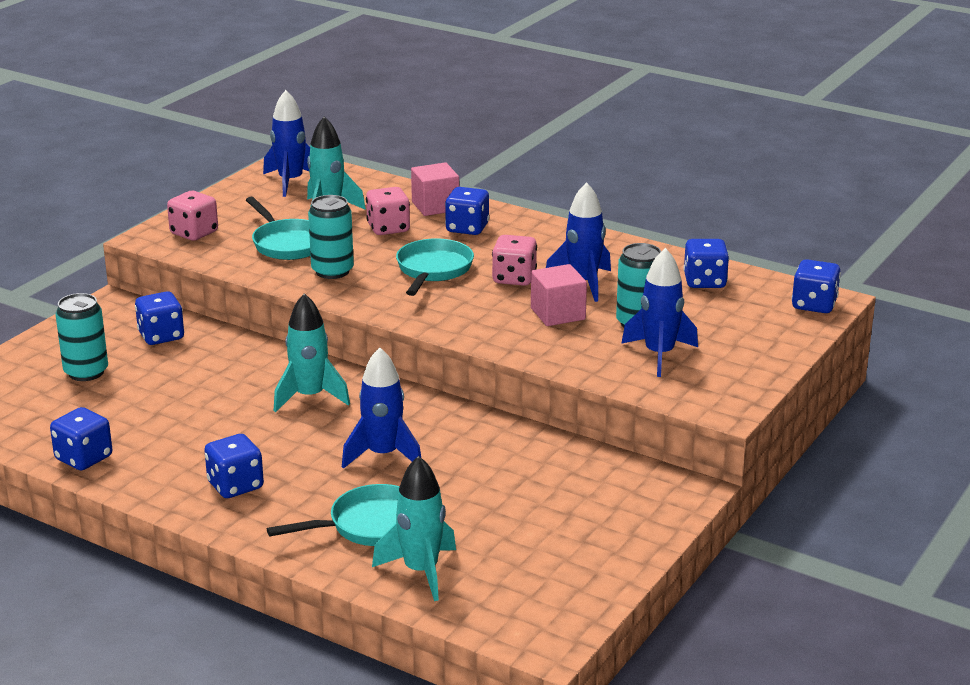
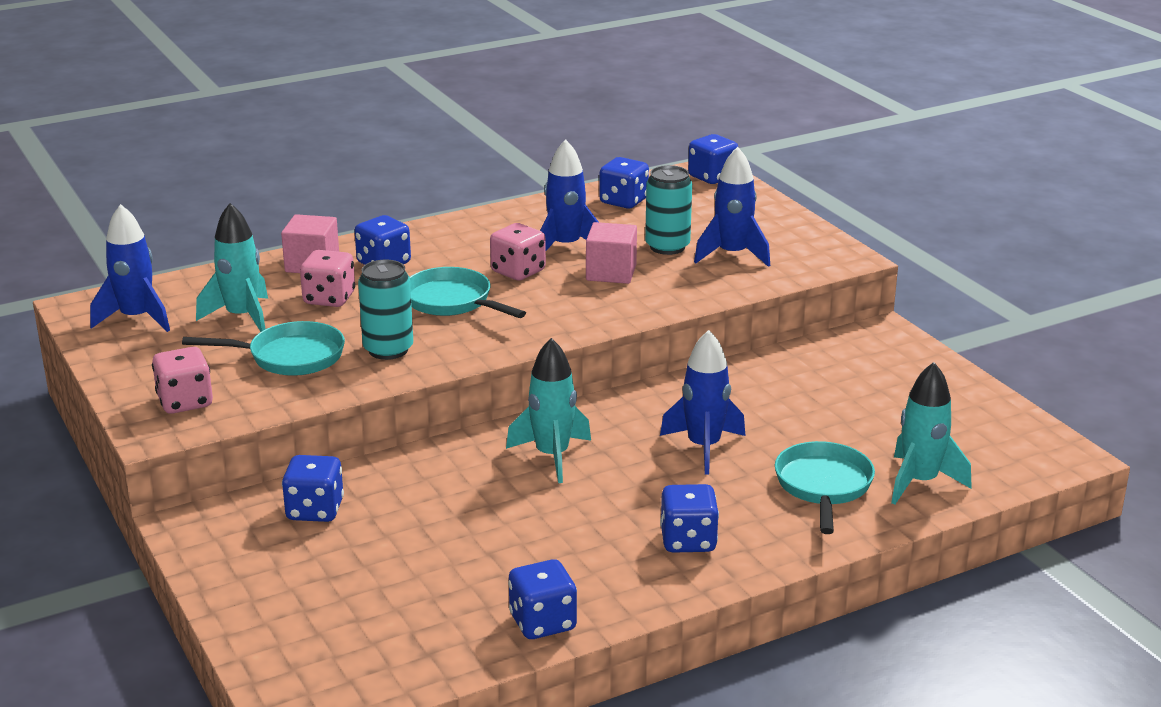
camera: 60 degrees left, 0 degrees up
turquoise can [55,293,108,381] -> none

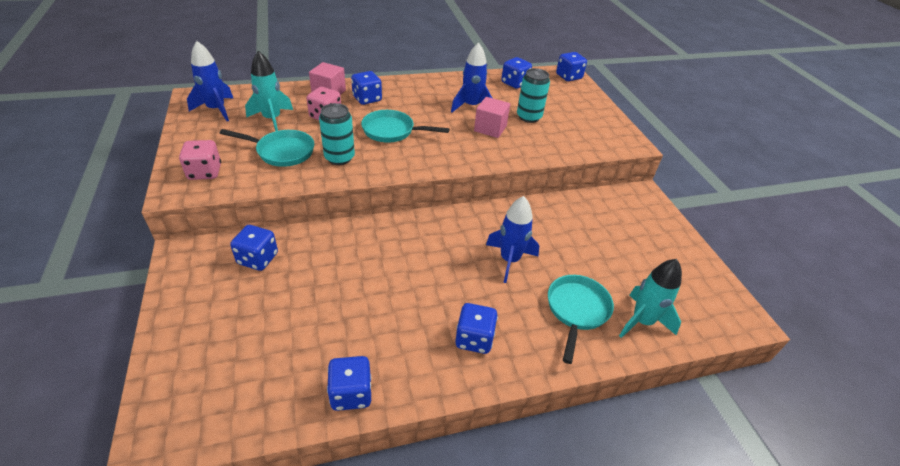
camera: 10 degrees right, 15 degrees up
turquoise pan [410,267,526,318] -> turquoise pan turned 45 degrees counterclockwise [361,110,449,142]
pink dice [490,223,546,280] -> none
turquoise rocket [506,338,591,483] -> none
blue rocket [694,147,770,267] -> none

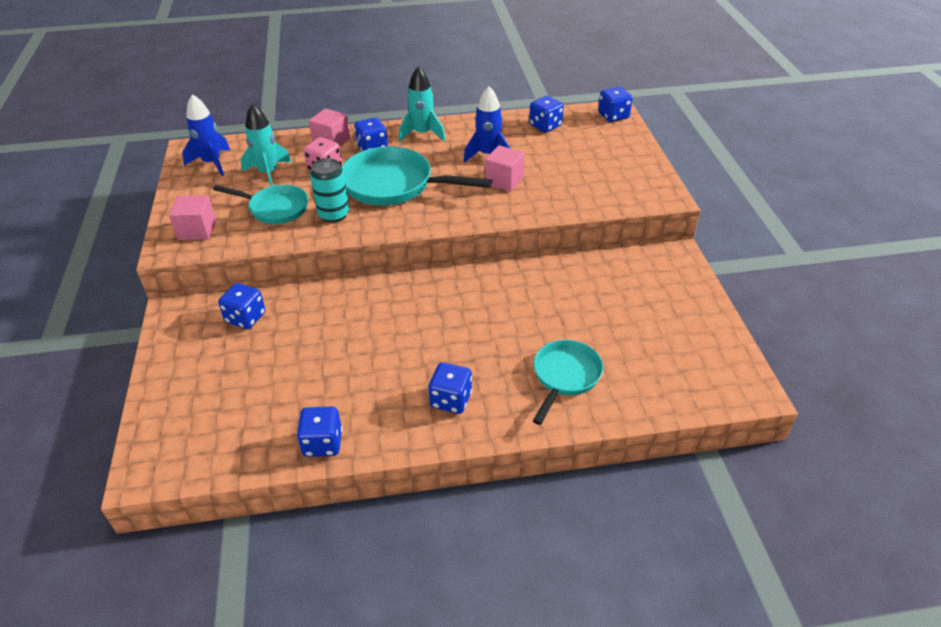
camera: 10 degrees right, 0 degrees up
pink dice [179,140,221,180] -> pink cube [169,195,216,240]
turquoise pan [361,110,449,142] -> turquoise pan [342,147,493,206], size x1.60
blue rocket [486,196,539,283] -> none
turquoise can [517,68,550,123] -> none
turquoise rocket [619,259,682,338] -> turquoise rocket moved to [399,66,446,142]

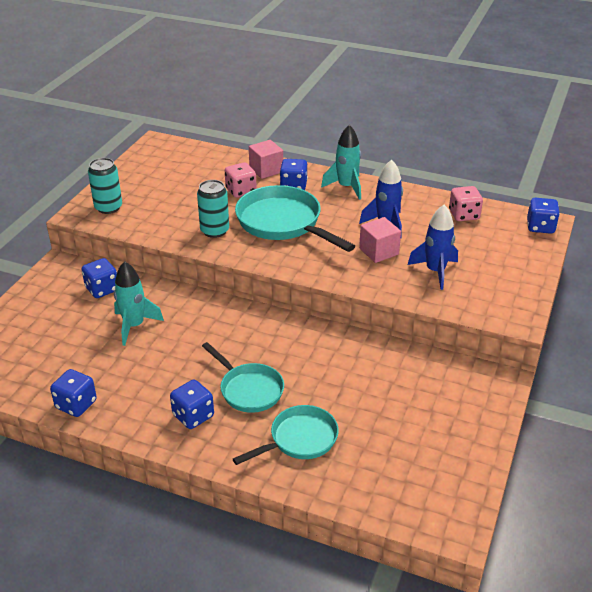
camera: 30 degrees right, 5 degrees down
pink cube [169,195,216,240] -> turquoise can [88,158,122,214]
blue rocket [182,94,230,176] -> blue rocket moved to [408,205,458,290]
turquoise pan [213,185,308,224] -> turquoise pan moved to [202,342,284,413]
turquoise rocket [241,104,291,186] -> turquoise rocket moved to [114,261,164,346]
blue dice [529,96,564,132] -> pink dice [449,186,483,221]

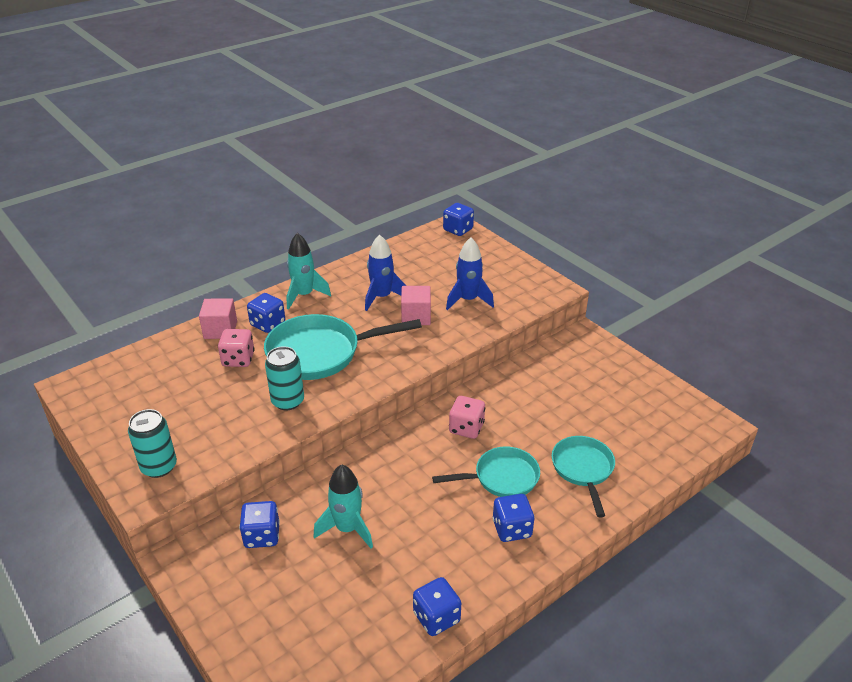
camera: 60 degrees left, 0 degrees up
pink dice [449,186,483,221] -> pink dice moved to [449,396,485,439]

